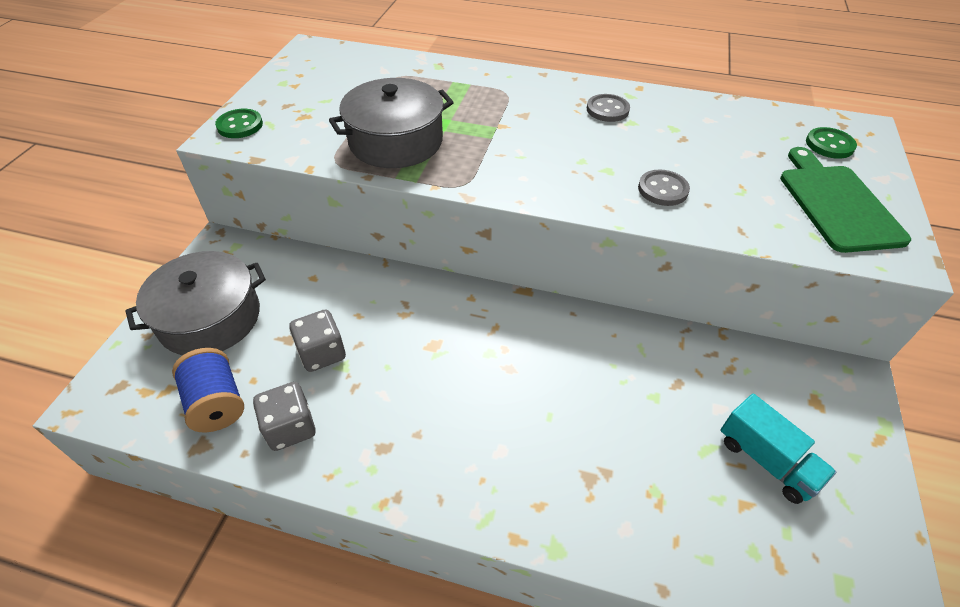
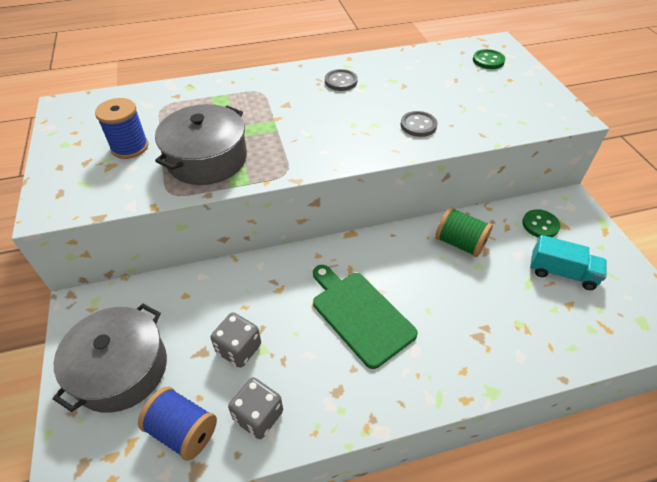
camera: 30 degrees left, 0 degrees up
green button [215,109,263,138] -> green button moved to [522,209,560,238]
green cutting board [780,147,911,253] -> green cutting board moved to [313,265,418,369]
none -> blue spool [95,98,148,159]
none -> green spool [435,207,493,257]

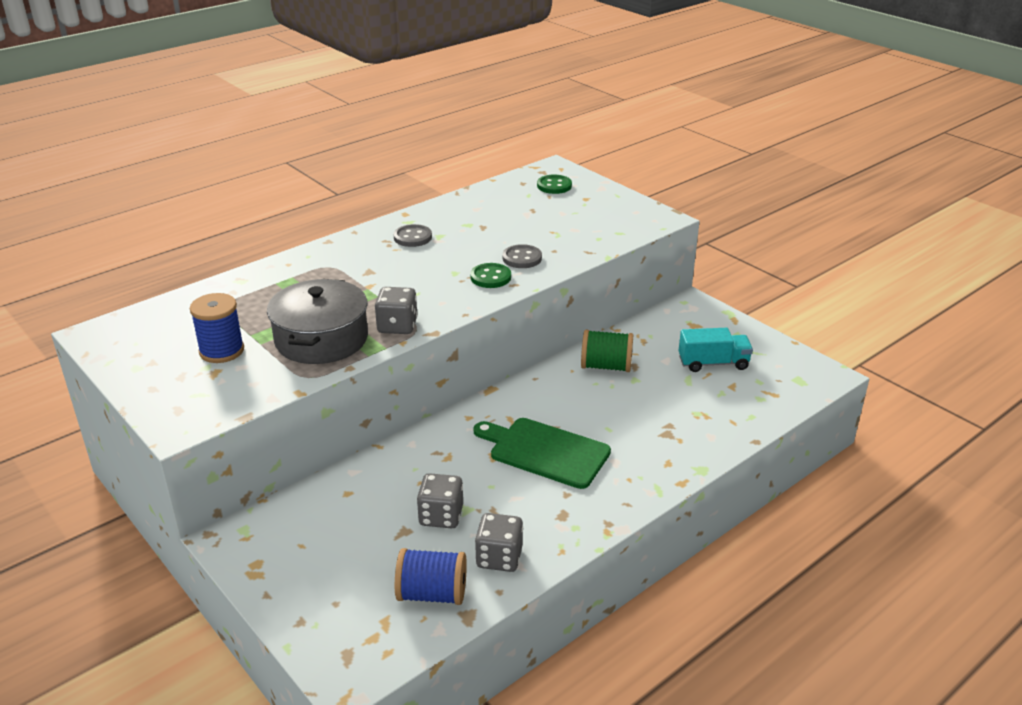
camera: 25 degrees left, 15 degrees down
grey pot [53,304,167,413] -> none
green button [522,209,560,238] -> green button moved to [470,263,511,288]
none -> grey dice [375,287,418,334]

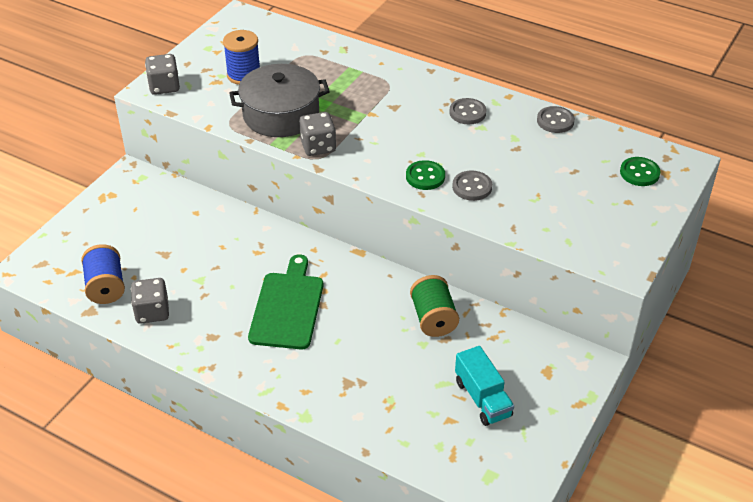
camera: 70 degrees right, 10 degrees up
grey dice [417,473,463,528] -> grey dice moved to [145,54,180,95]
none -> grey button [537,106,575,133]

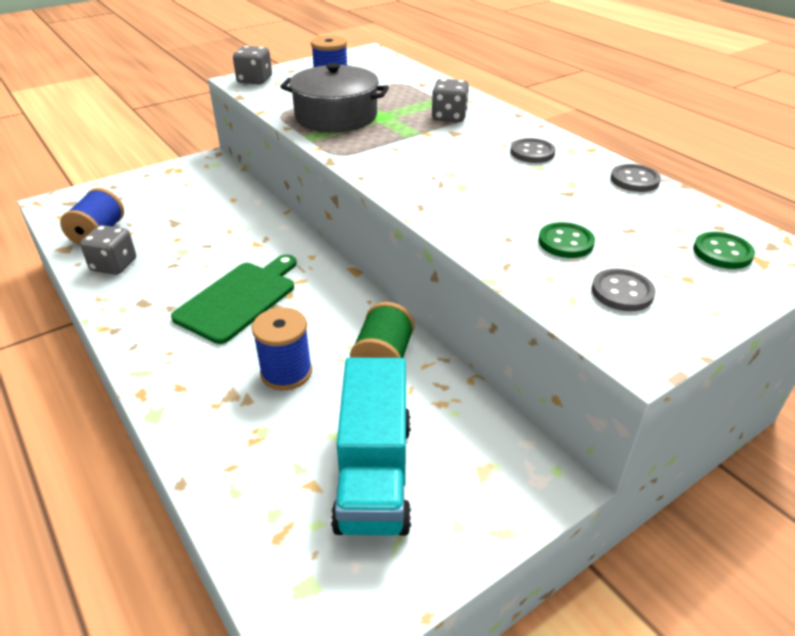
camera: 25 degrees right, 5 degrees down
grey dice [299,112,336,156] -> grey dice moved to [432,79,469,122]
green button [406,160,445,190] -> green button moved to [538,222,595,258]
grey button [452,170,492,201] -> grey button moved to [591,269,656,311]
turquoise truck [455,346,514,426] -> turquoise truck [331,357,411,536], size x1.56
none -> blue spool [252,307,312,390]

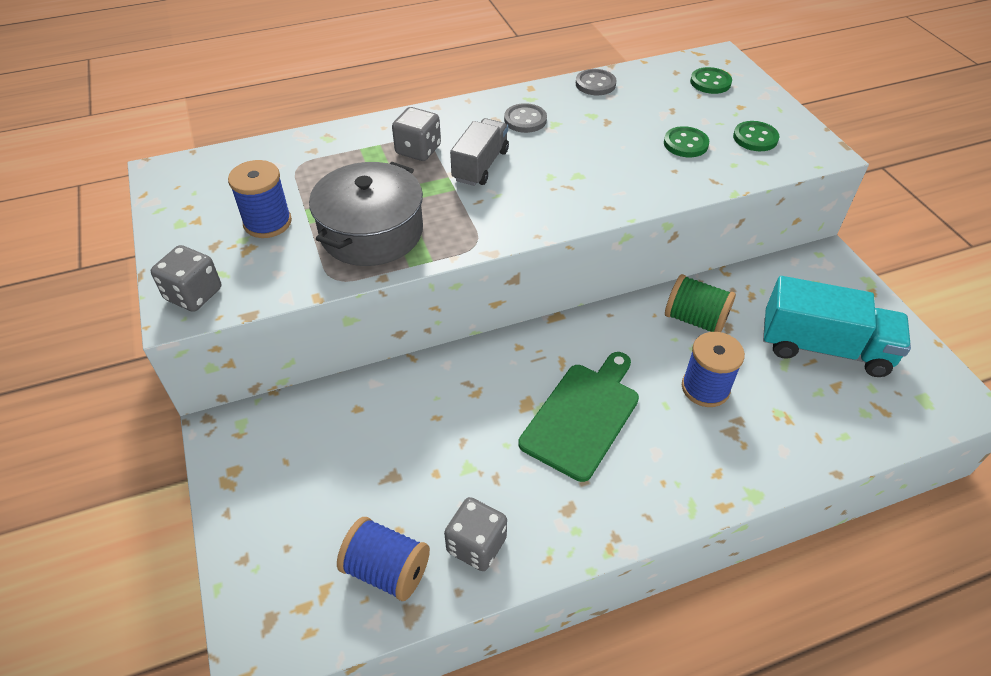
camera: 75 degrees left, 10 degrees up
green cutting board [171,254,297,344] -> green cutting board turned 75 degrees clockwise [518,352,639,482]
grey button [591,269,656,311] -> green button [733,121,779,151]
none -> grey truck [450,118,509,186]

